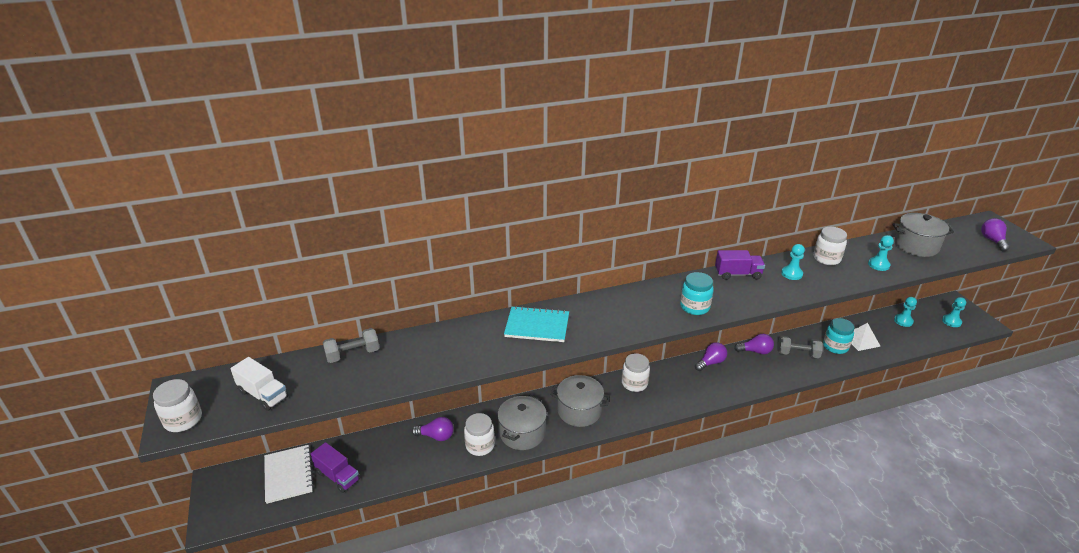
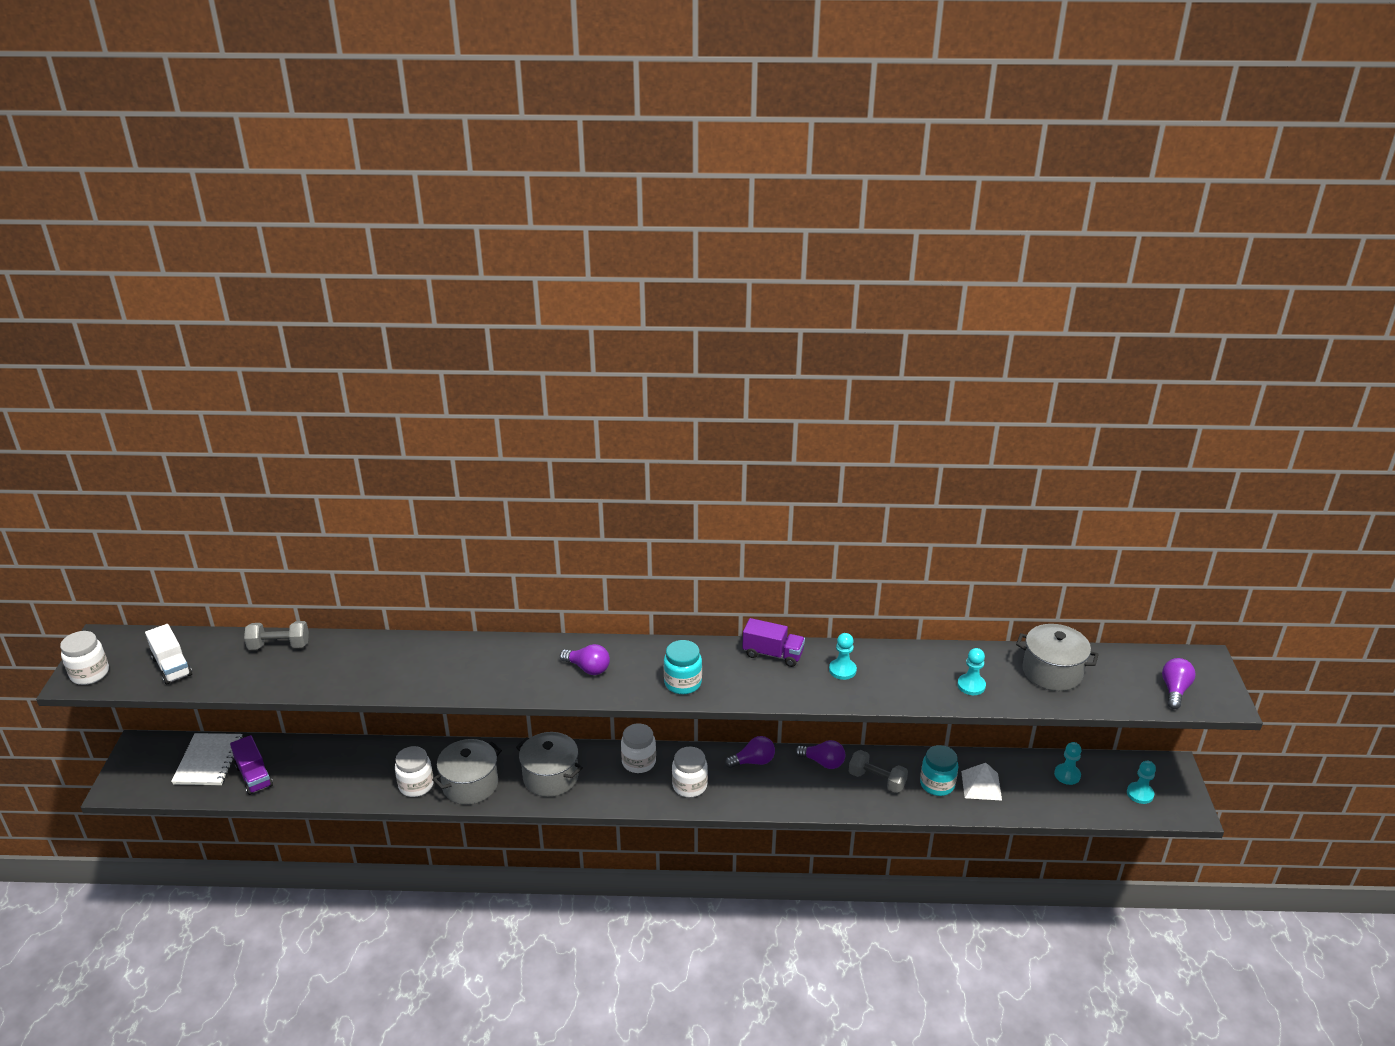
camera: 20 degrees right, 0 degrees up
purple light bulb [412,417,454,441] -> purple light bulb moved to [560,644,610,675]
turquoise notebook [504,306,569,342] -> none
white jar [813,227,847,265] -> white jar moved to [672,747,708,797]

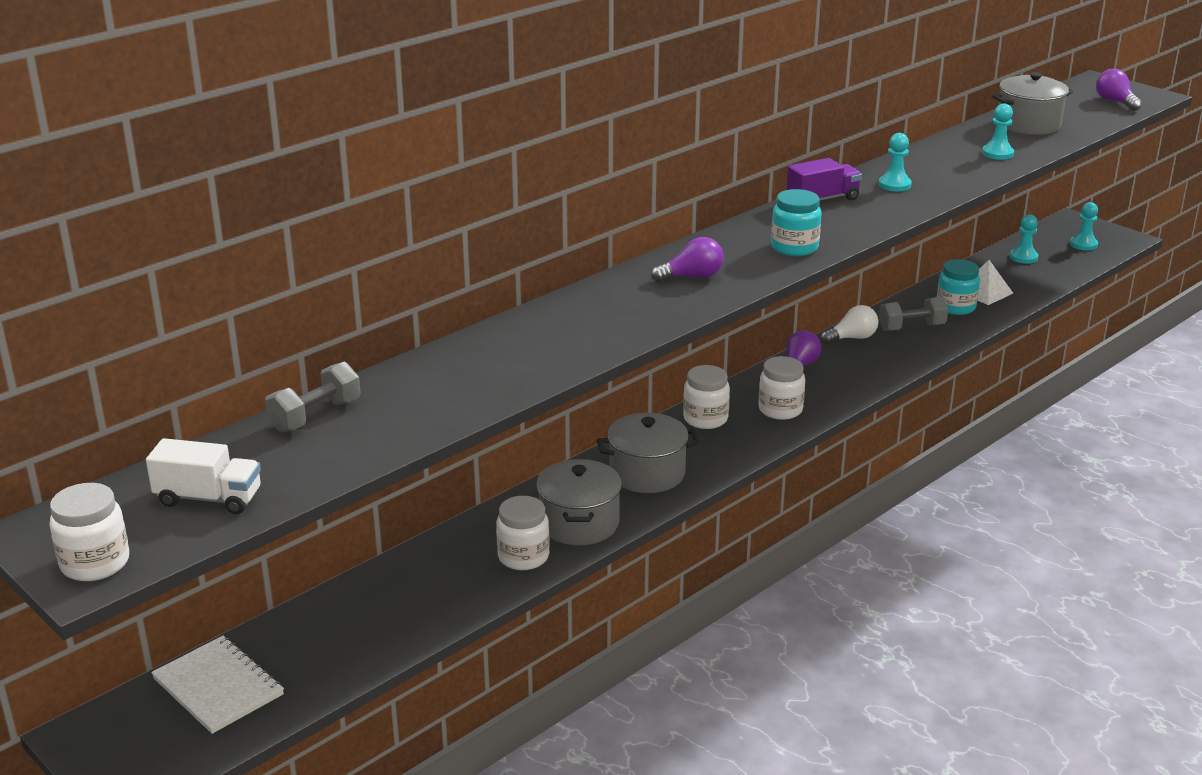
camera: 45 degrees left, 5 degrees down
purple truck [230,735,273,795] -> none
purple light bulb [795,740,845,769] -> white light bulb [821,305,879,344]

